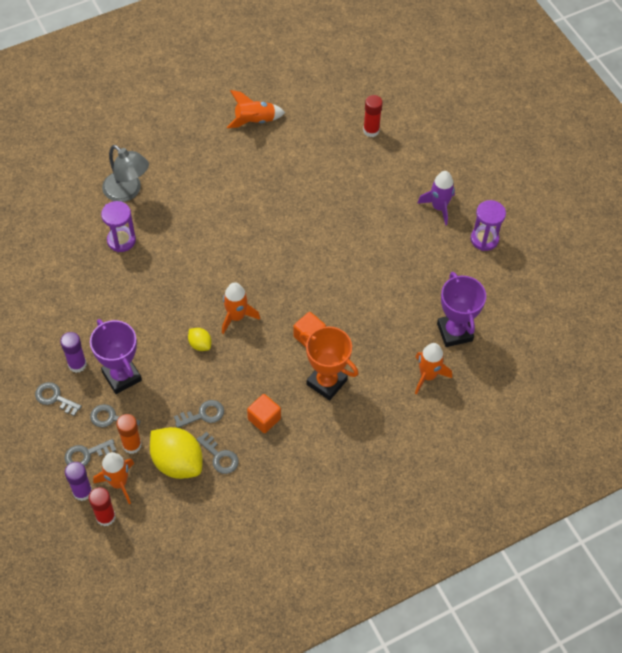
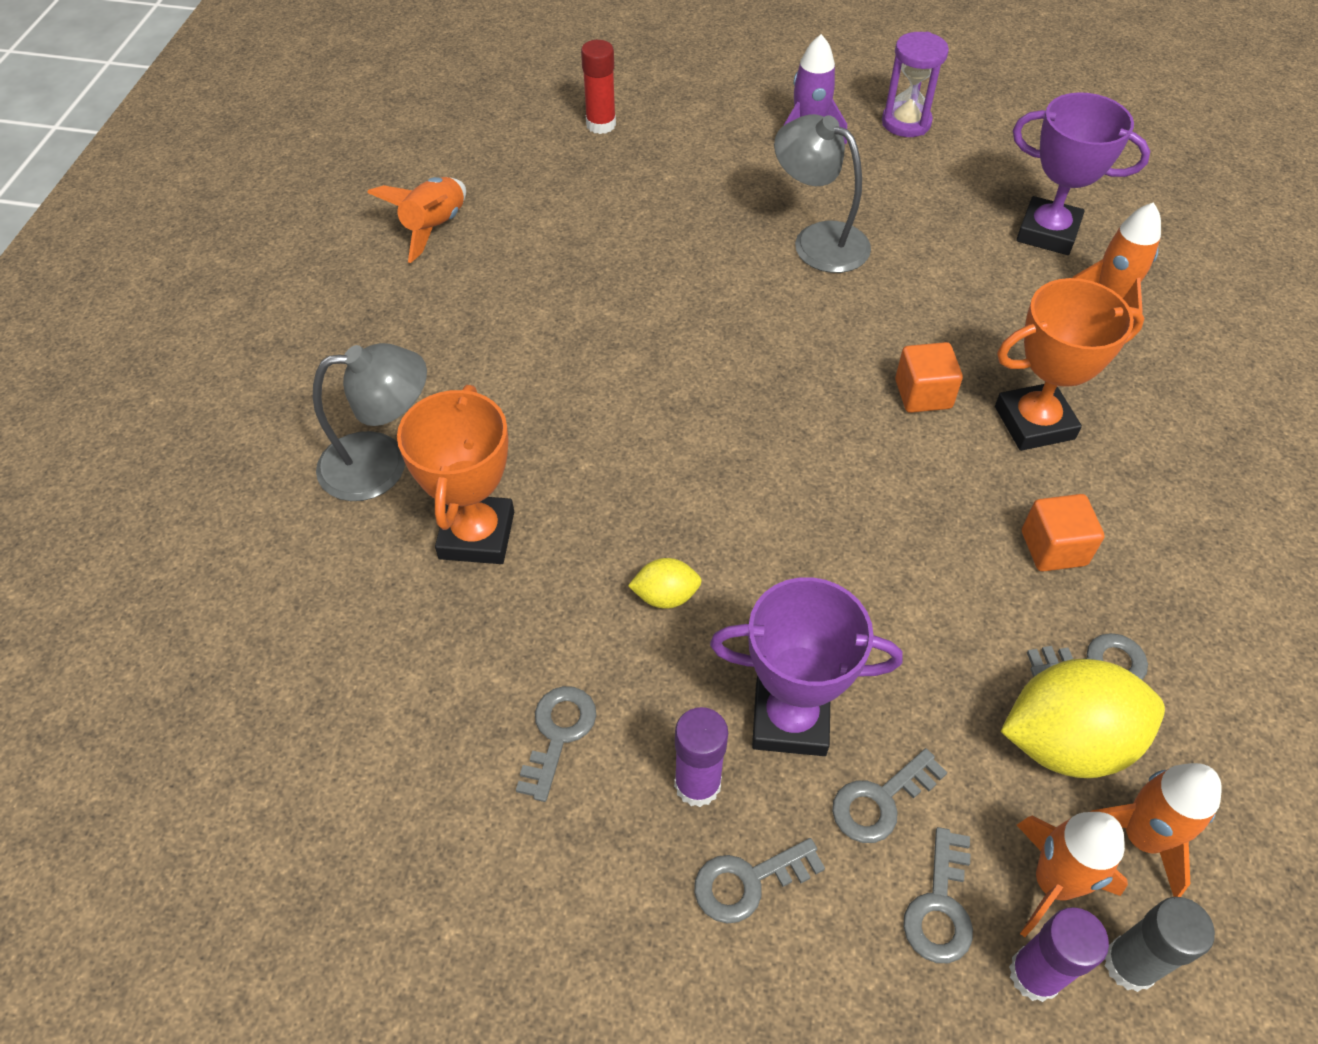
camera: 50 degrees left, 5 degrees down
red glue stick [89,487,116,527] -> grey glue stick [1105,897,1215,992]
purple hourglass [101,201,136,252] -> orange trophy [397,385,514,564]
orange glue stick [116,414,142,454] -> none
grey key [174,400,224,428] -> grey key moved to [516,686,596,802]
yellow lemon [188,328,211,351] -> yellow lemon moved to [628,558,702,609]
orange rocket [222,282,260,334] -> orange rocket moved to [1090,763,1222,897]
none -> grey lamp [774,114,871,273]

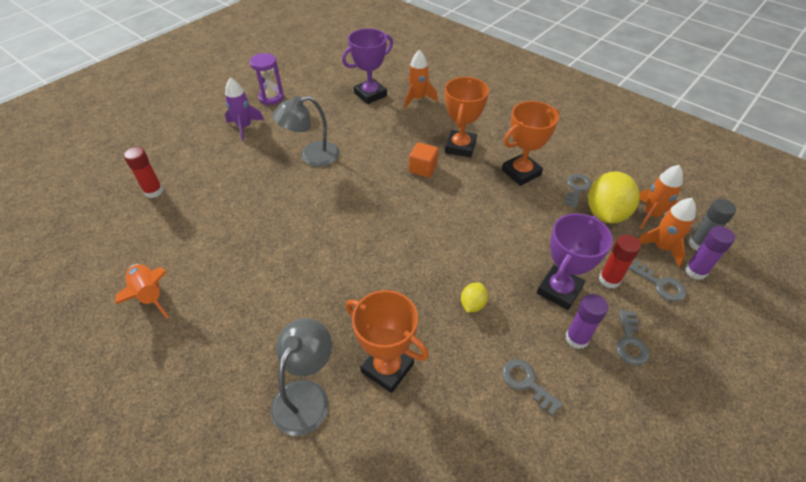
camera: 60 degrees left, 5 degrees down
grey key [832,748,947,843] -> red glue stick [599,235,641,288]
orange cube [1022,494,1105,572] -> orange trophy [502,101,559,186]

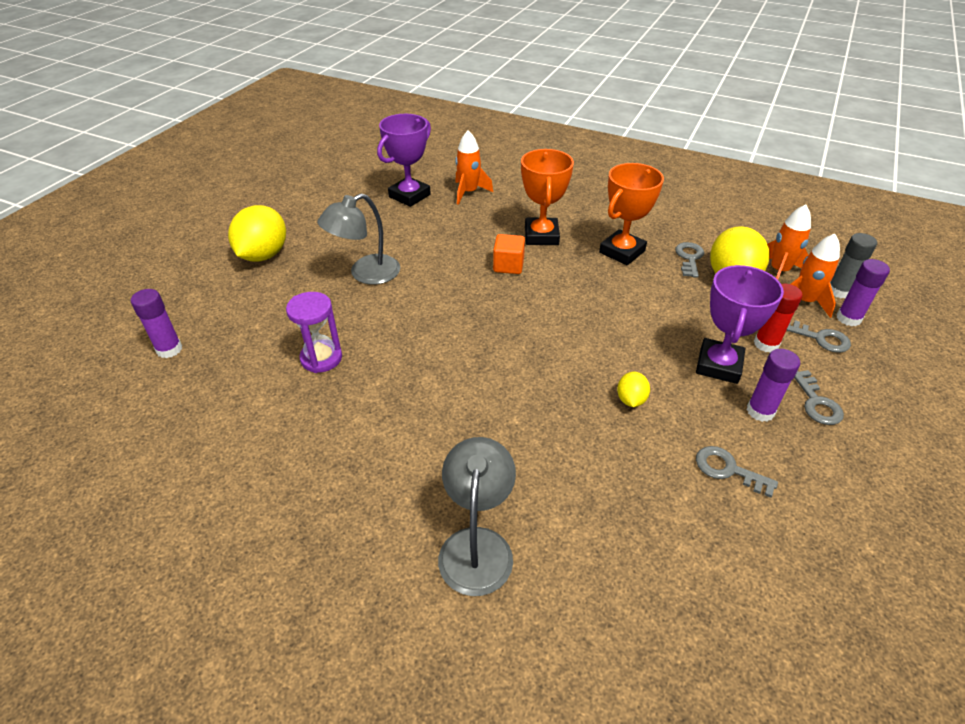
camera: 15 degrees left, 5 degrees down
orange rocket [115,264,169,319] -> none
red glue stick [124,147,163,198] -> purple glue stick [131,289,182,358]
purple rocket [225,78,264,141] -> yellow lemon [228,205,286,262]
purple hourglass [249,53,284,105] -> purple hourglass moved to [286,292,342,373]
orange trophy [346,290,429,393] -> none

